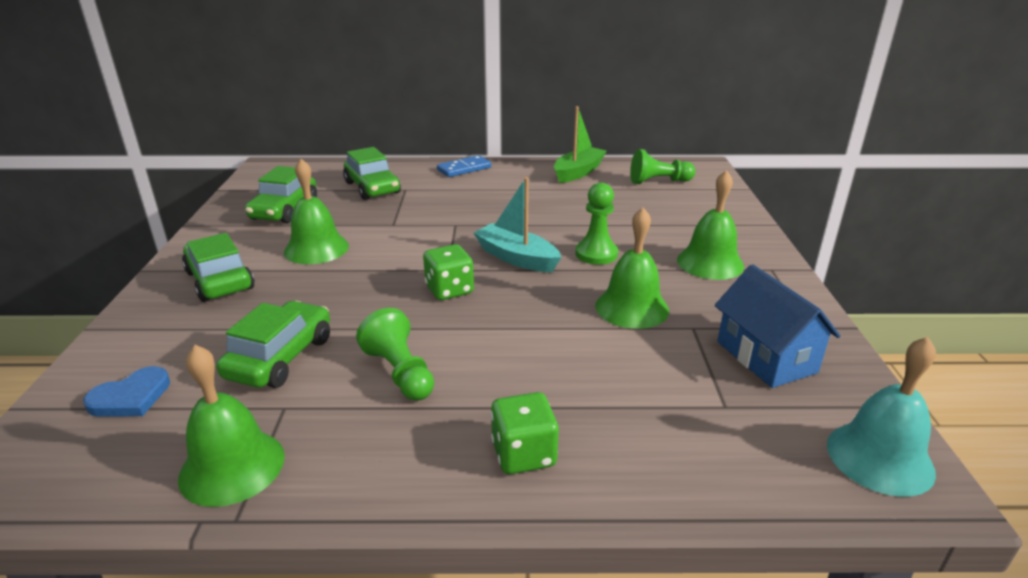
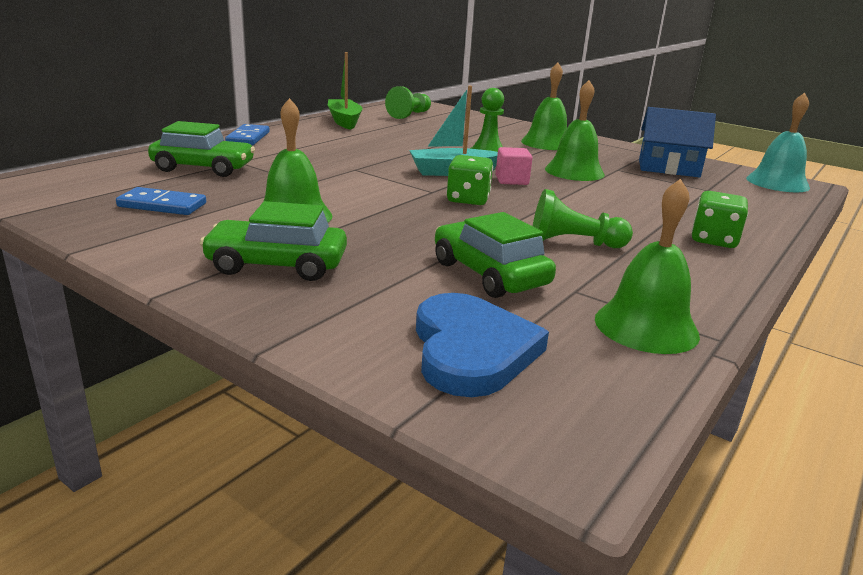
camera: 55 degrees left, 5 degrees down
blue heart [83,366,170,417] -> blue heart [416,293,549,397], size x1.64
green car [245,166,317,223] -> blue domino [116,187,206,215]
none -> pink cube [496,147,532,185]

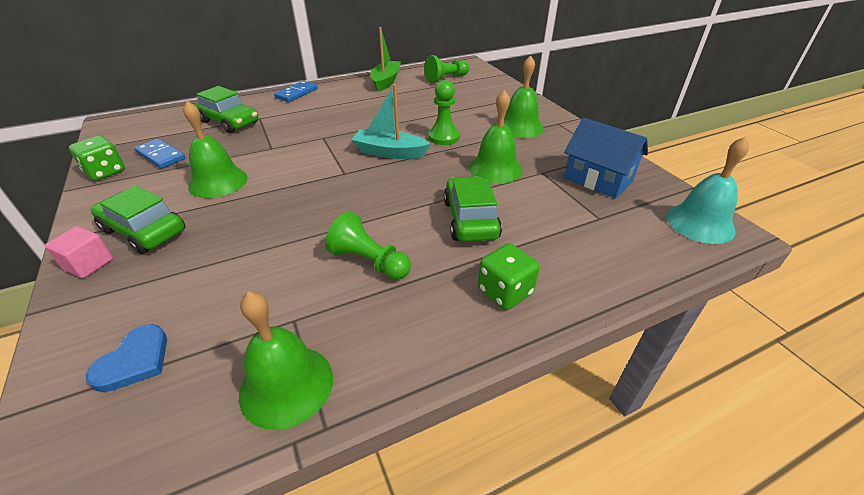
camera: 30 degrees right, 15 degrees up
blue heart [416,293,549,397] -> blue heart [86,324,167,392], size x0.61
green car [435,212,556,298] -> green car moved to [444,176,502,242]
green dice [447,155,493,205] -> green dice moved to [69,136,125,181]
pink cube [496,147,532,185] -> pink cube moved to [45,226,113,278]

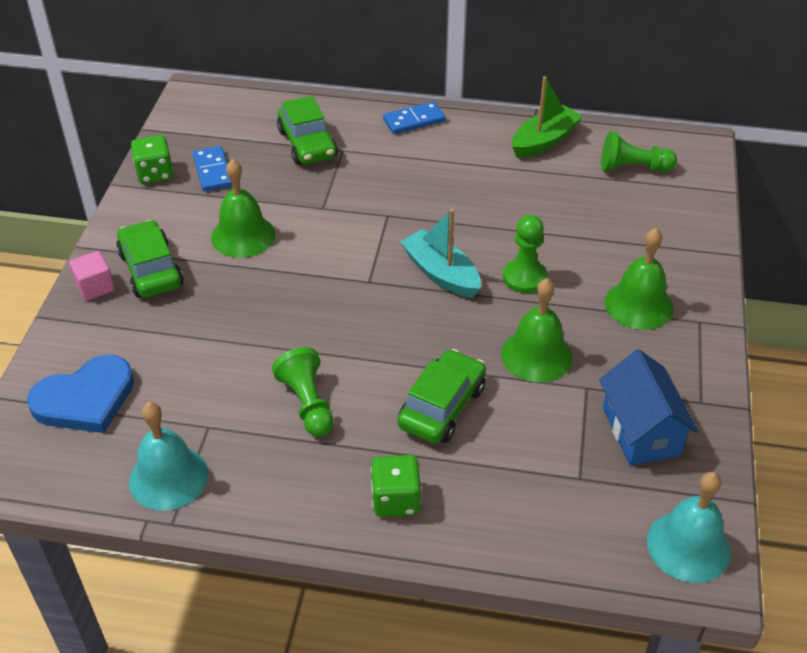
camera: 35 degrees right, 5 degrees up
blue heart [86,324,167,392] -> blue heart [27,355,134,433], size x1.64
green bell [239,291,333,430] -> turquoise bell [129,402,208,511]

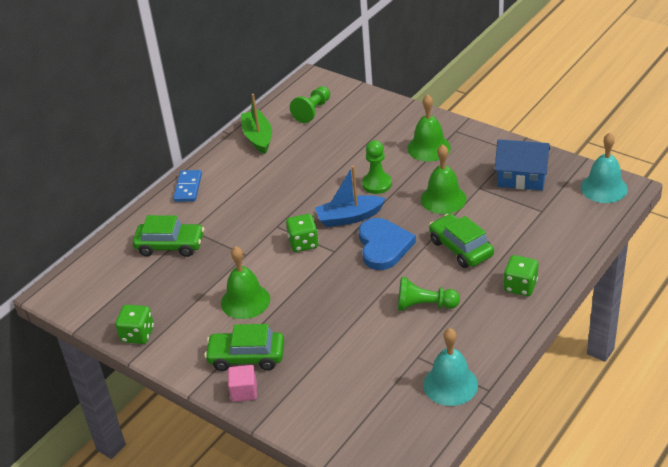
camera: 60 degrees left, 5 degrees down
blue heart [27,355,134,433] -> blue heart moved to [359,218,416,270]
blue domino [193,146,232,192] -> none
turquoise boat [400,209,481,298] -> blue boat [315,166,386,227]
none -> green dice [286,214,319,252]

